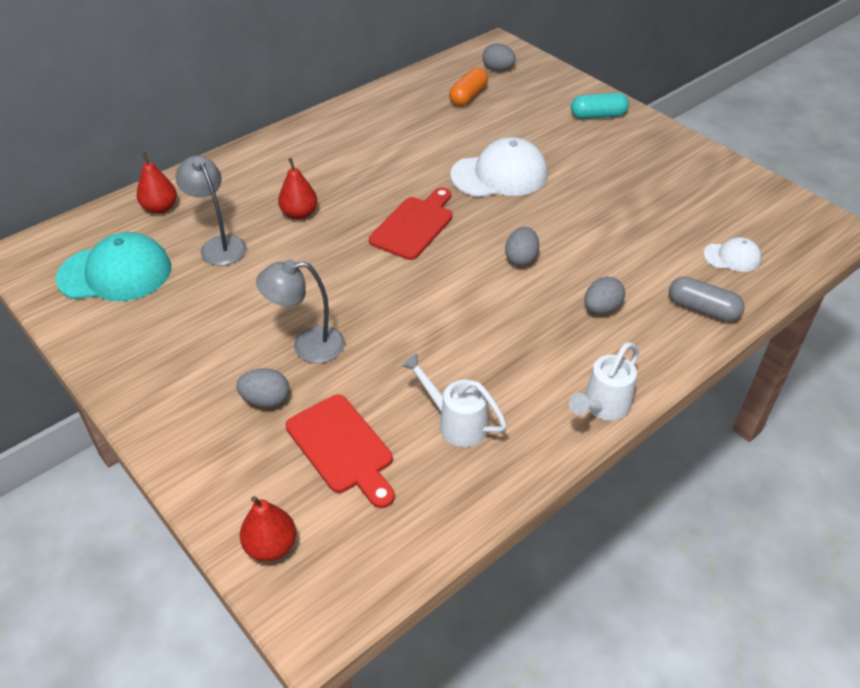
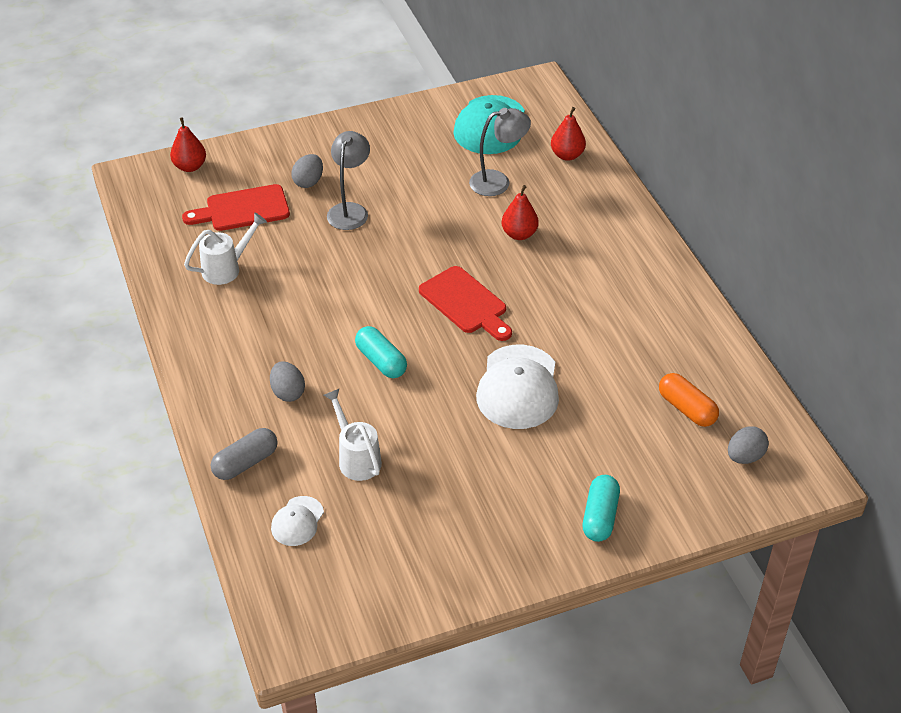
camera: 110 degrees right, 0 degrees up
grey egg [505,227,539,266] -> turquoise capsule [355,326,407,378]
white watering can [569,342,639,421] -> white watering can moved to [324,388,382,481]

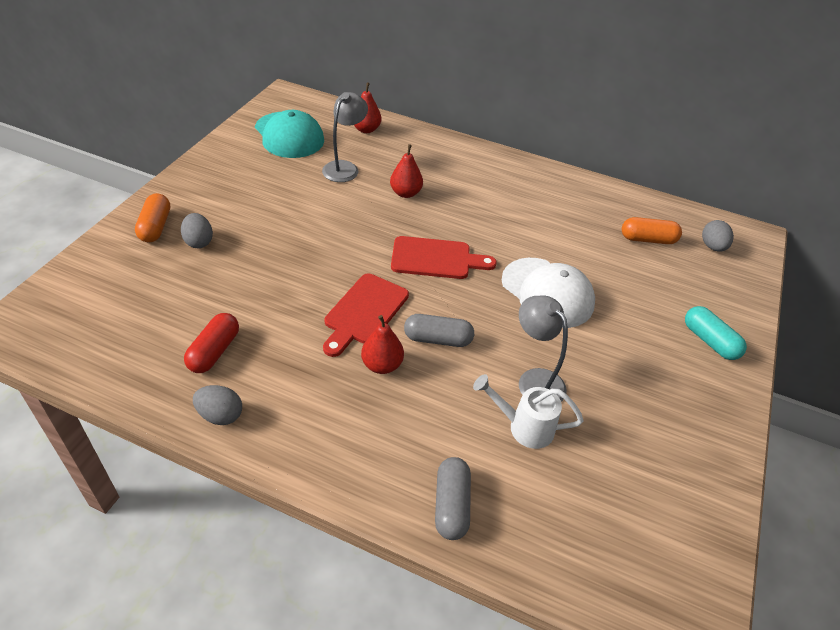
camera: 50 degrees left, 0 degrees up
red pear [170,117,206,172] -> red pear moved to [361,315,404,374]
red cutting board [182,184,290,231] -> red cutting board moved to [323,273,409,357]
white watering can [184,212,267,285] -> red capsule [184,313,239,373]
grey egg [270,361,305,402] -> grey egg moved to [193,385,242,425]
white cap [271,496,324,546] -> none
grey lamp [327,131,370,230] -> grey lamp moved to [519,295,568,402]
turquoise capsule [355,326,407,378] -> grey capsule [404,314,474,347]
none -> orange capsule [135,193,170,242]

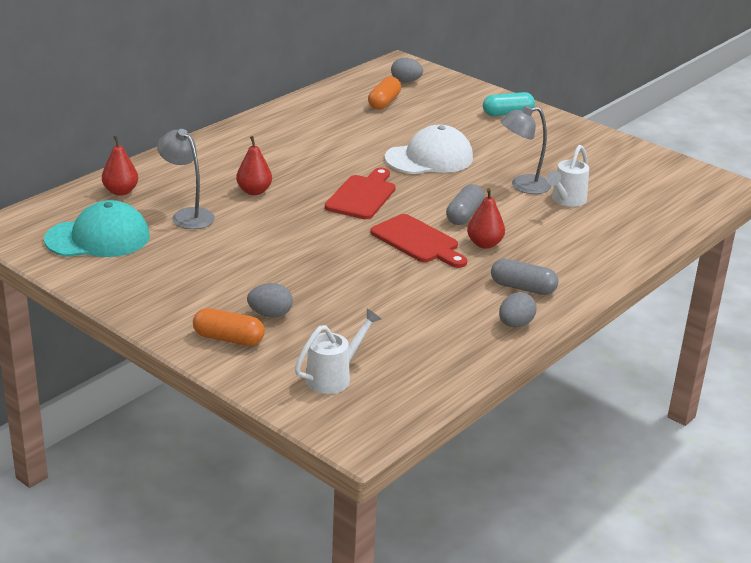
camera: 70 degrees left, 15 degrees down
red capsule [184,313,239,373] -> none
grey capsule [435,457,471,540] -> grey capsule moved to [491,259,559,295]
none -> white watering can [295,309,381,394]

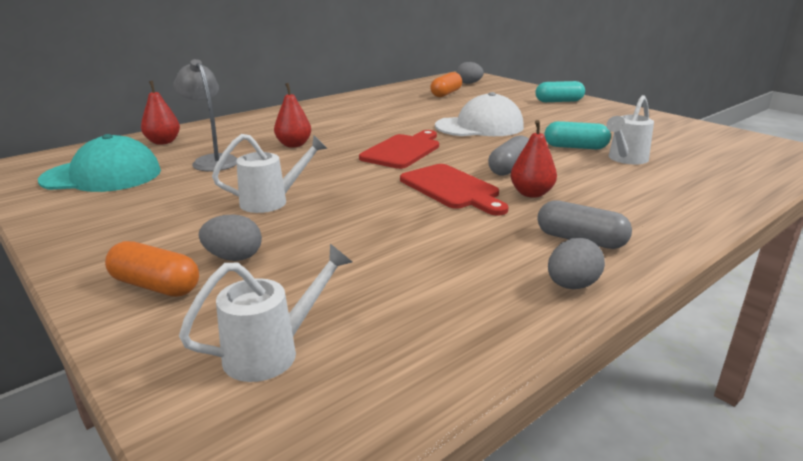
camera: 10 degrees right, 5 degrees down
grey lamp [500,106,551,194] -> turquoise capsule [544,121,611,149]
none -> white watering can [212,134,328,213]

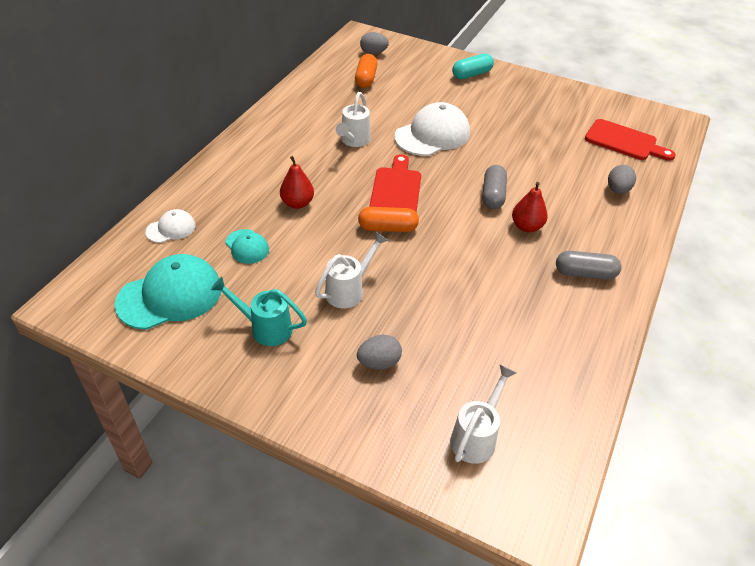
camera: 25 degrees left, 20 degrees up
orange capsule [105,241,199,297] -> orange capsule moved to [358,207,419,232]
red pear [141,81,180,145] -> white cap [145,209,196,243]
grey lamp [173,59,238,171] -> turquoise cap [225,229,269,264]
red cutting board [400,164,509,216] -> red cutting board moved to [585,119,676,161]
turquoise capsule [544,121,611,149] -> none
grey egg [548,238,605,289] -> grey egg moved to [608,165,636,194]
white watering can [606,95,654,164] -> white watering can moved to [336,92,371,147]
none -> turquoise watering can [211,277,307,346]

